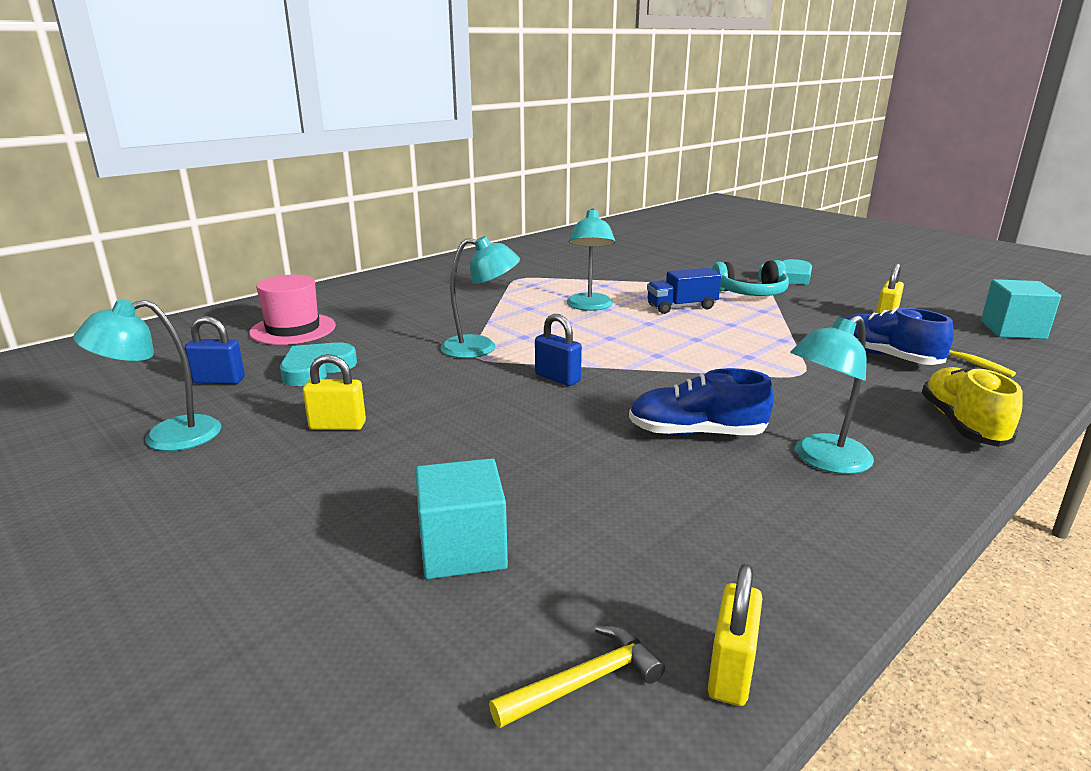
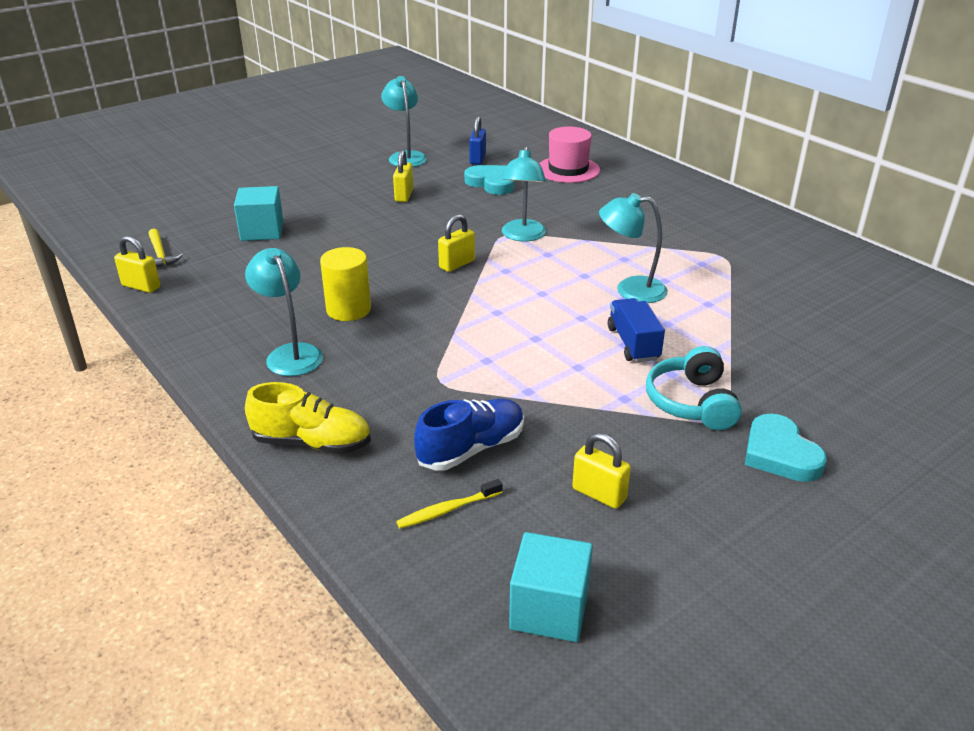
camera: 95 degrees right, 10 degrees up
blue padlock [535,314,582,386] -> yellow padlock [438,214,475,272]
blue shoe [629,368,774,436] -> yellow cylinder [320,247,371,321]

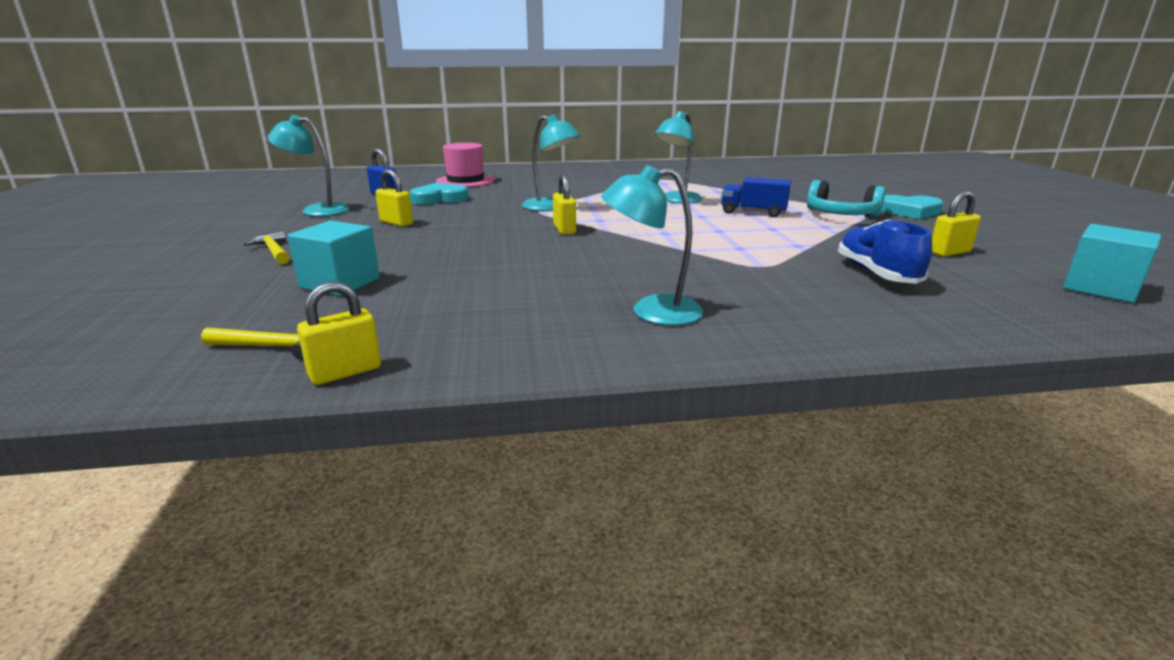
camera: 60 degrees left, 10 degrees down
yellow shoe [245,382,371,454] -> none
yellow cylinder [320,247,371,321] -> none
yellow toothbrush [396,479,503,529] -> none
none -> yellow hammer [244,230,289,264]

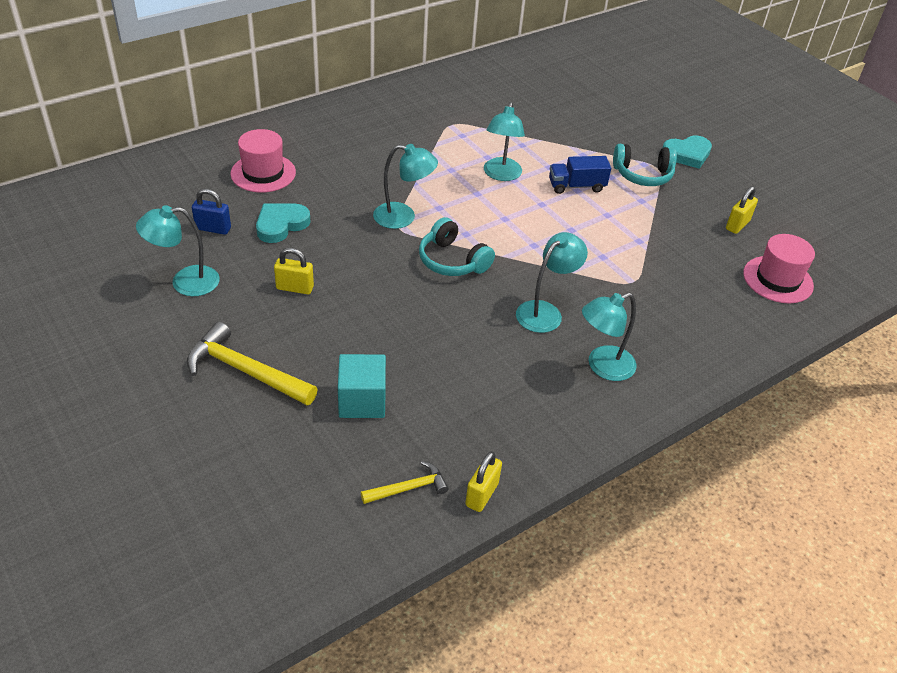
camera: 30 degrees left, 20 degrees up
yellow hammer [244,230,289,264] -> yellow hammer [187,322,318,405], size x1.81
yellow padlock [553,174,576,235] -> turquoise headphones [419,217,495,276]
blue shoe [838,219,932,284] -> none
turquoise cube [1063,224,1161,303] -> none
none -> turquoise lamp [516,232,588,333]
none -> pink hat [743,234,815,303]

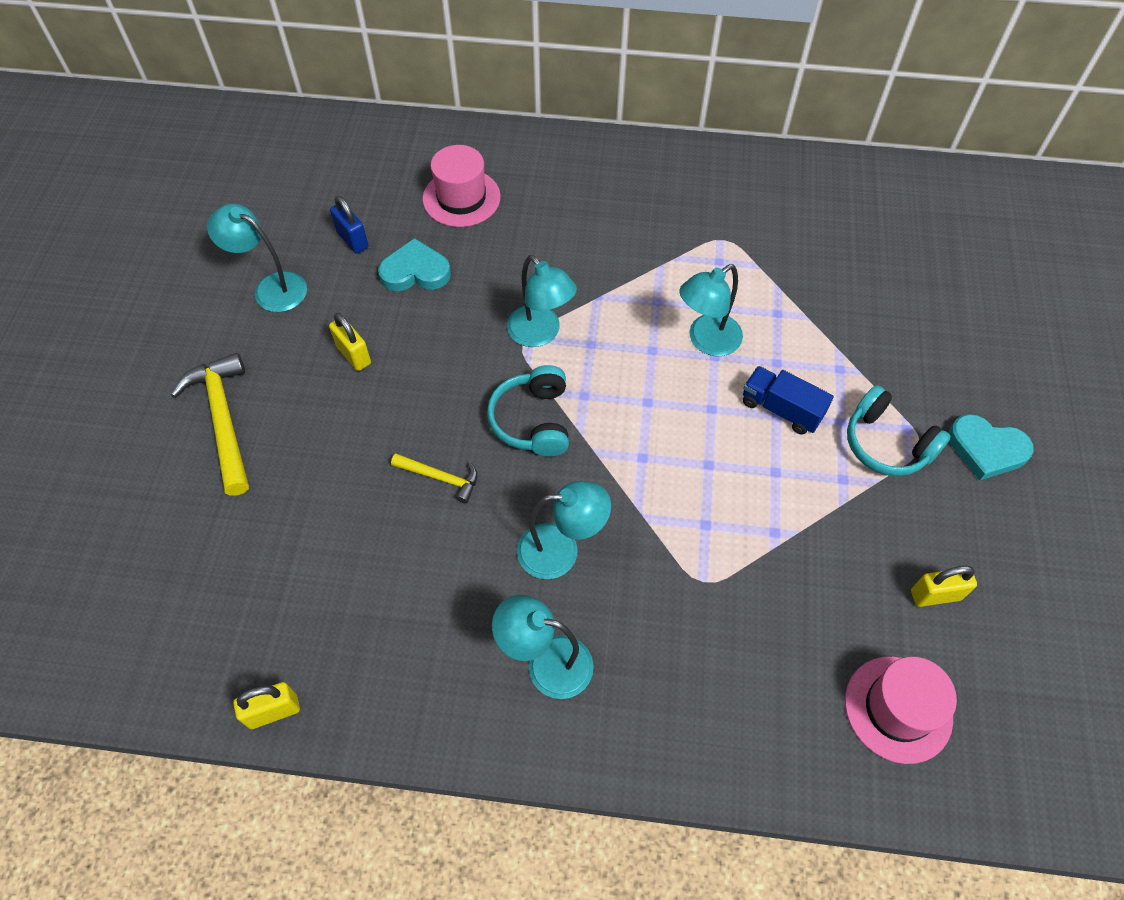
camera: 45 degrees right, 15 degrees up
turquoise cube [338,354,386,418] -> none
yellow hammer [361,461,449,504] -> yellow hammer moved to [391,453,478,504]

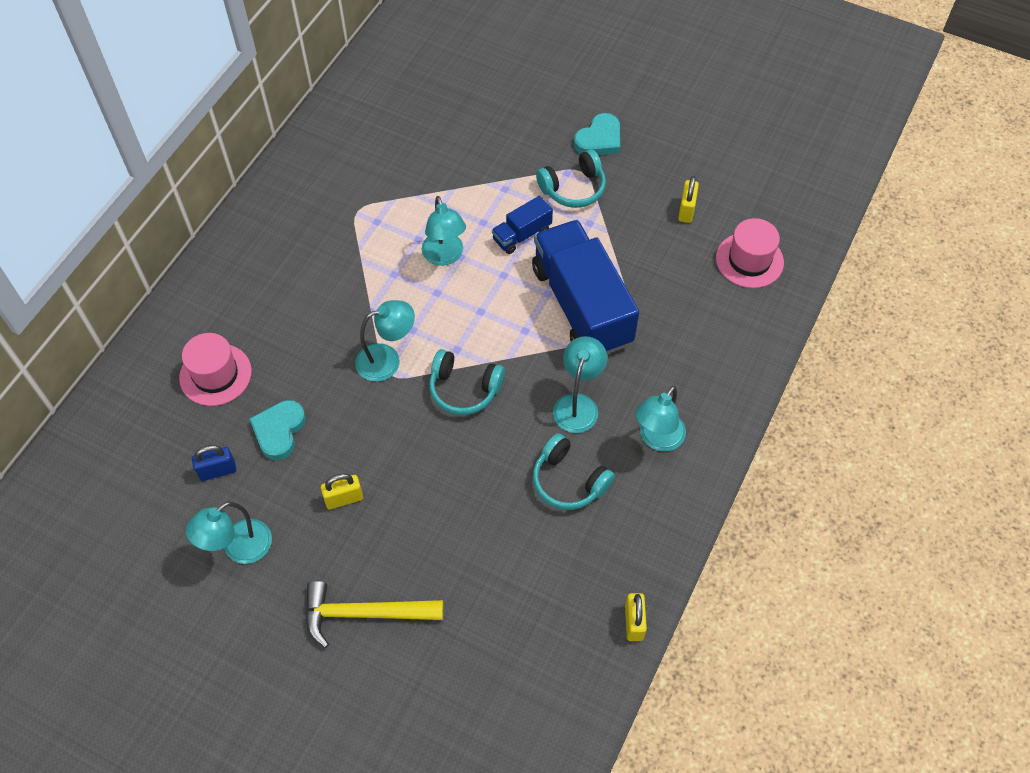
camera: 70 degrees left, 0 degrees up
yellow hammer [391,453,478,504] -> none
none -> blue truck [532,220,639,354]
none -> turquoise headphones [533,433,615,510]

